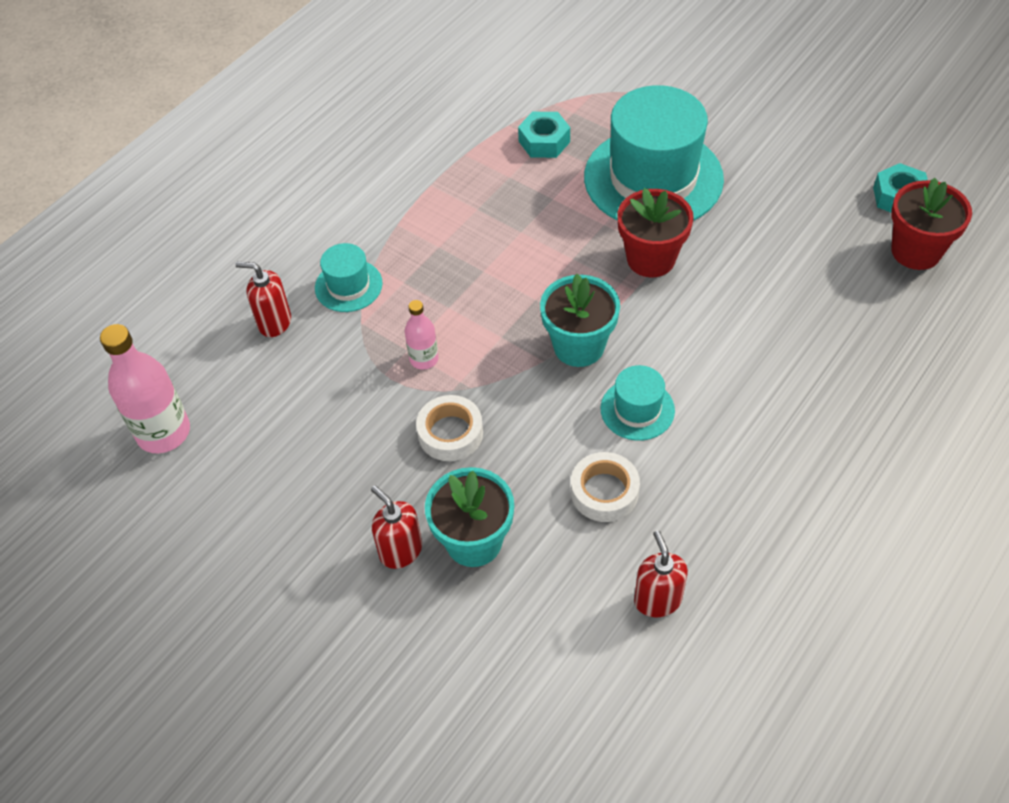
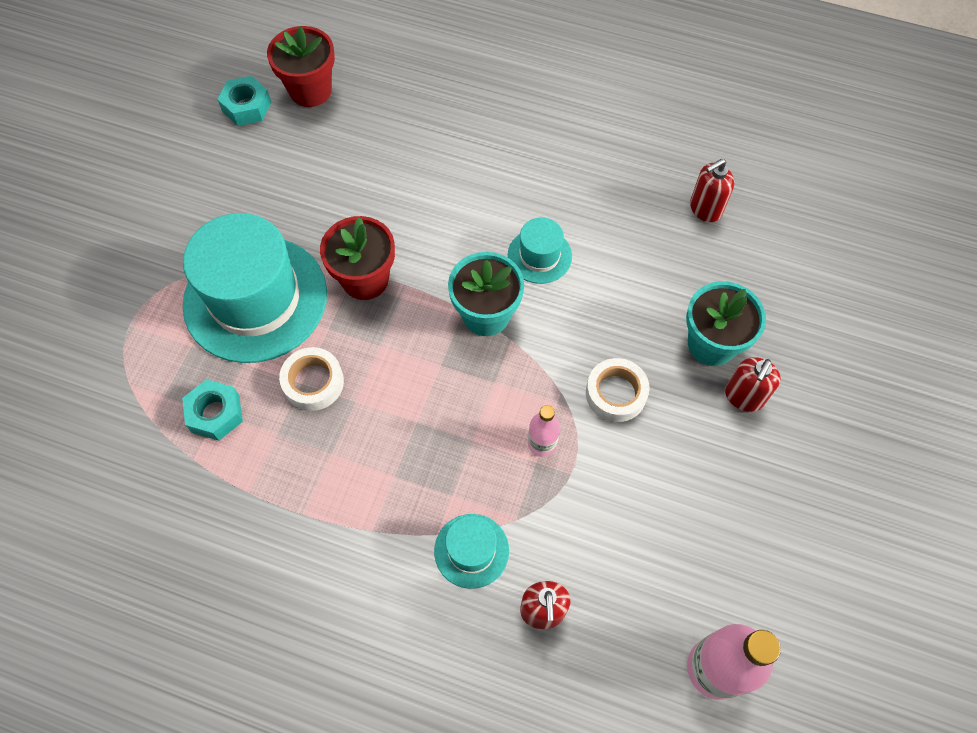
camera: 110 degrees left, 10 degrees up
white tape [571,452,640,522] -> white tape moved to [279,347,344,411]

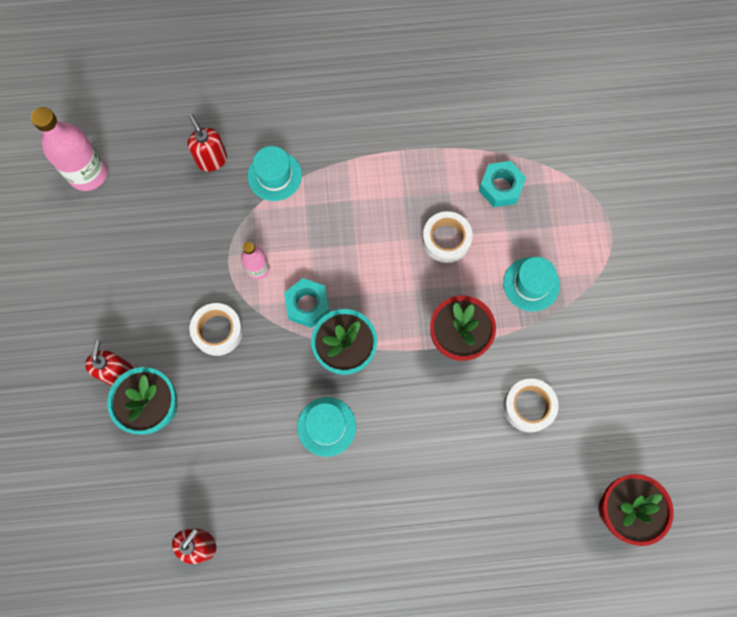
camera: 155 degrees right, 10 degrees up
turquoise hat [182,213,327,363] -> turquoise hat [503,257,560,312], size x0.46
turquoise nut [217,76,271,126] -> turquoise nut moved to [284,278,330,328]
none -> white tape [503,379,559,432]

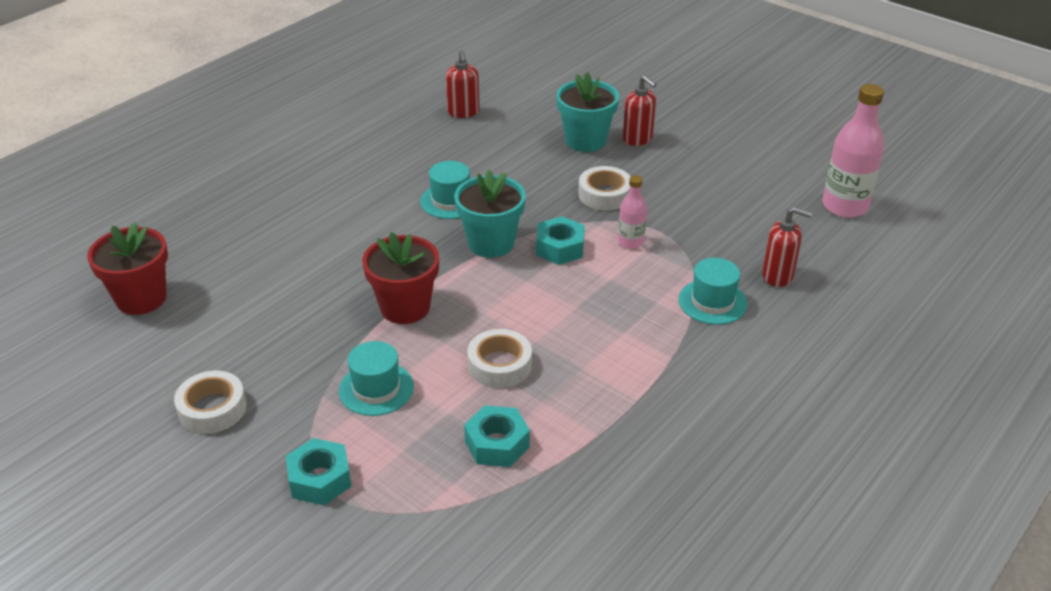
camera: 135 degrees right, 35 degrees down
white tape [503,379,559,432] -> white tape moved to [174,371,247,434]
none -> turquoise nut [286,438,352,505]

